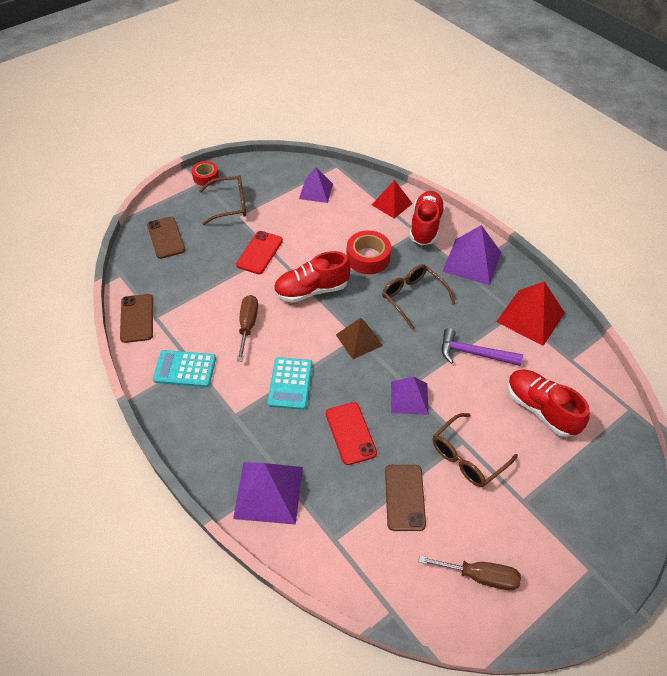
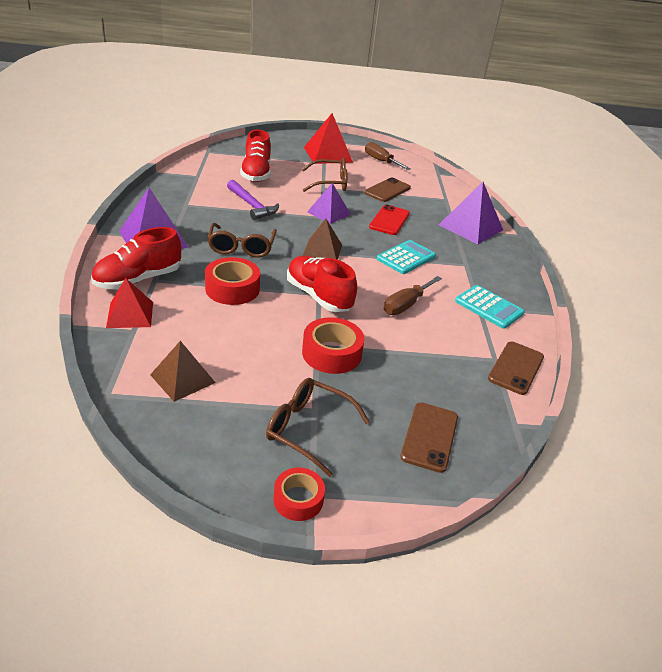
camera: 145 degrees left, 15 degrees down
red phone [236,231,283,274] -> red tape [302,317,365,374]
red shoe [274,251,351,303] -> red shoe turned 150 degrees counterclockwise [287,256,357,312]
purple pyramid [299,167,333,203] -> brown pyramid [150,341,216,402]
red pyramid [496,281,565,346] -> red pyramid moved to [304,113,353,164]

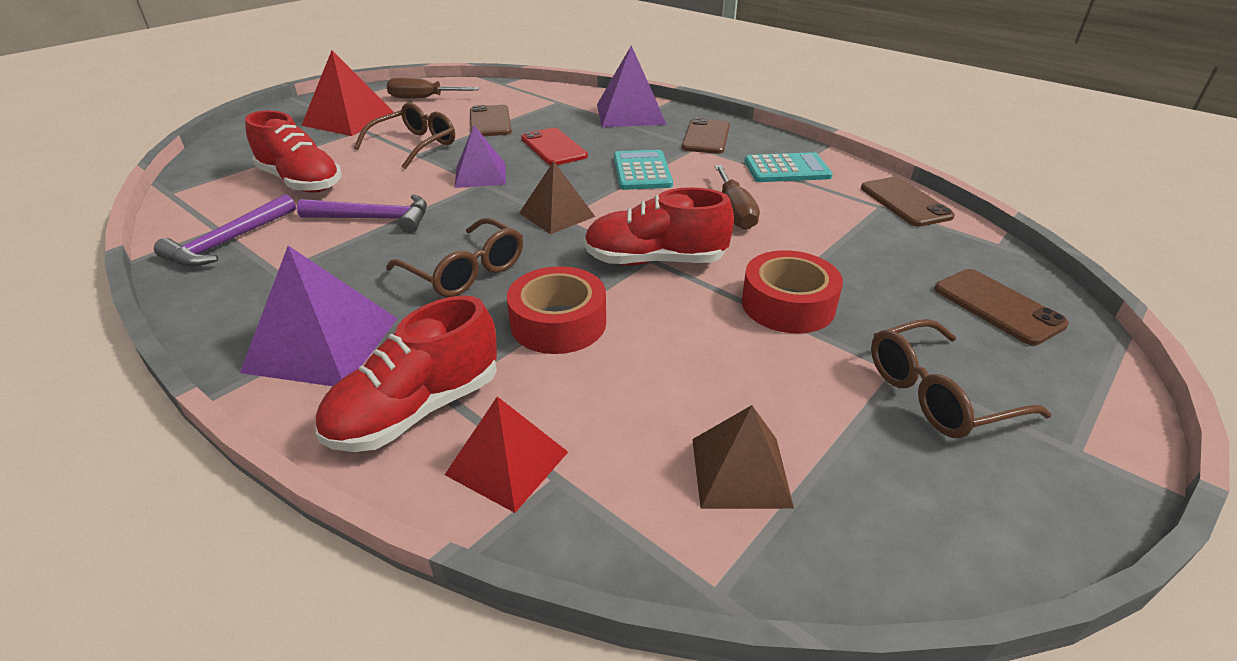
camera: 45 degrees left, 0 degrees up
red shoe [91,227,181,289] -> red shoe turned 45 degrees clockwise [316,295,497,452]
red tape [273,468,325,521] -> none
none -> purple hammer [154,194,296,267]
none -> brown phone [682,118,730,154]

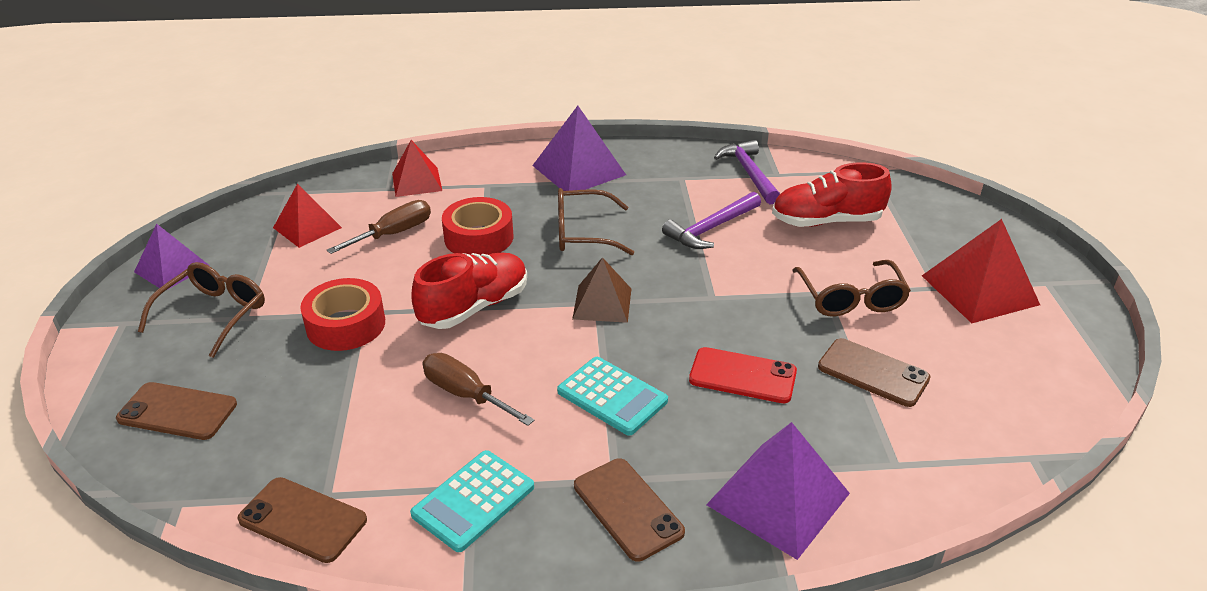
camera: 135 degrees right, 0 degrees up
red shoe [316,295,497,452] -> none
brown screwdriver [387,77,479,99] -> brown screwdriver moved to [327,200,431,254]
purple pyramid [455,125,506,188] -> purple pyramid moved to [134,224,210,290]
brown pyramid [692,405,794,509] -> red pyramid [273,184,342,248]

